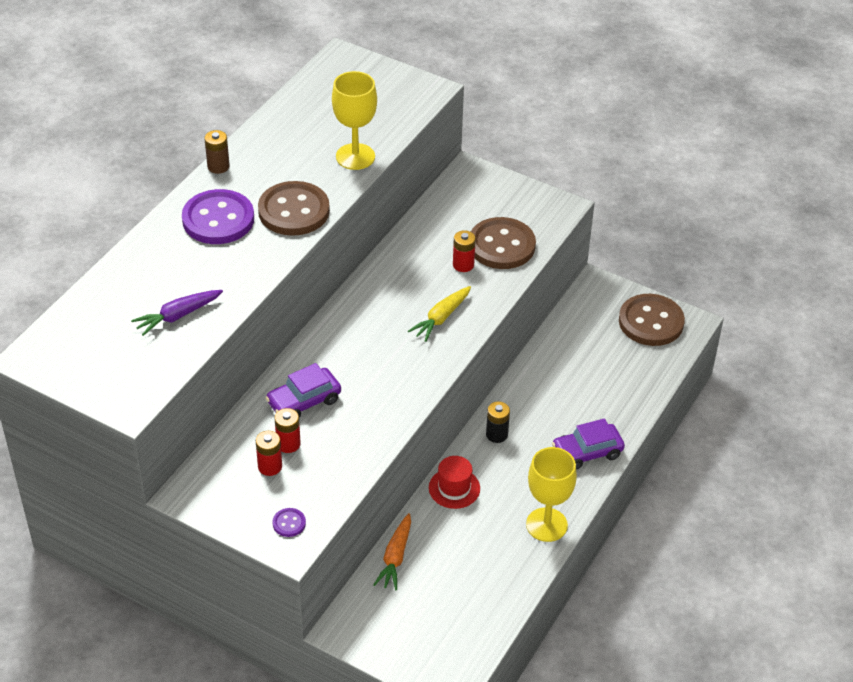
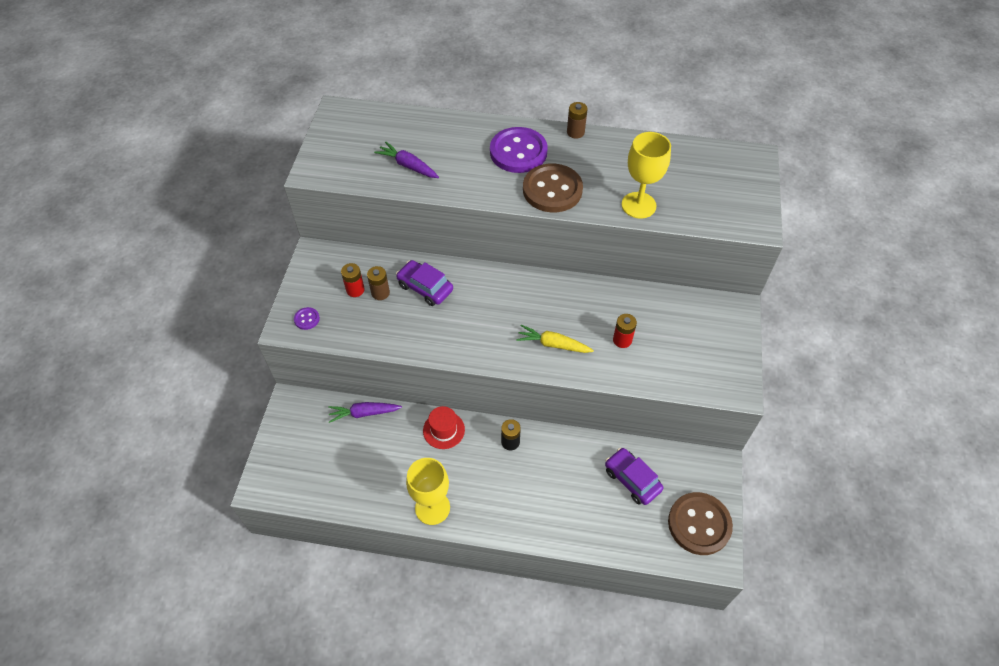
camera: 70 degrees right, 10 degrees up
red battery [275,408,301,453] -> brown battery [367,266,390,300]
orange carrot [373,513,411,590] -> purple carrot [328,402,402,423]
brown button [471,217,536,269] -> none
purple car [552,418,625,470] -> purple car moved to [605,448,663,505]

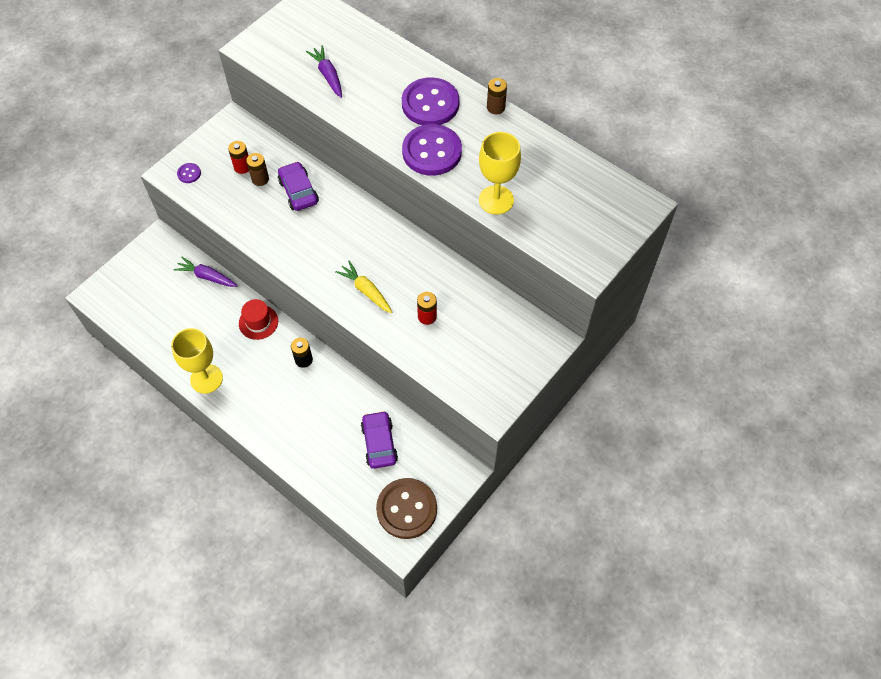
camera: 30 degrees right, 5 degrees up
brown button [523,163,583,213] -> purple button [402,124,462,176]

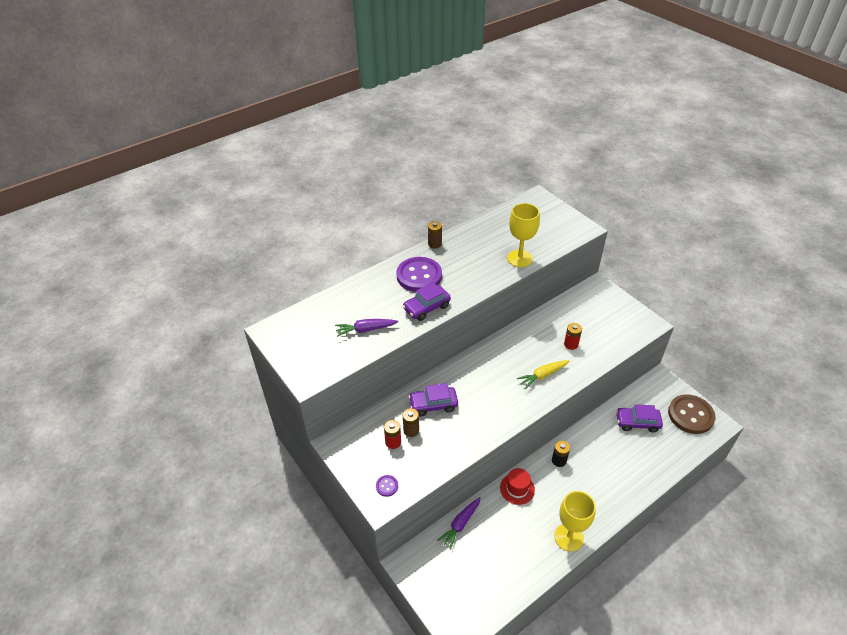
camera: 75 degrees left, 15 degrees down
purple button [402,124,462,176] -> none
none -> purple car [403,282,451,321]

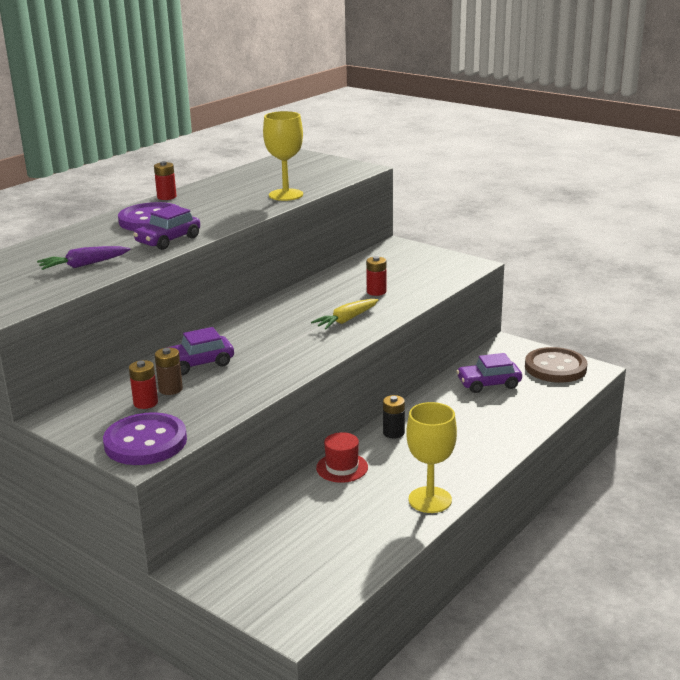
camera: 15 degrees left, 20 degrees down
purple button [376,475,398,497] -> purple button [103,412,187,465], size x2.36
brown battery [428,221,442,248] -> red battery [154,161,177,200]
purple carrot [437,497,481,550] -> none

